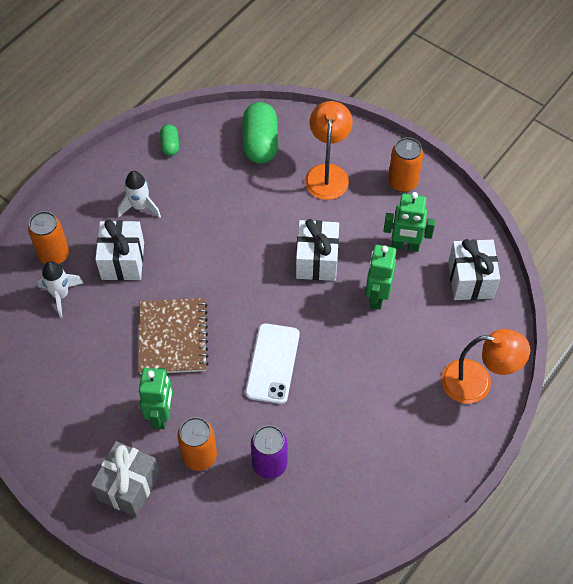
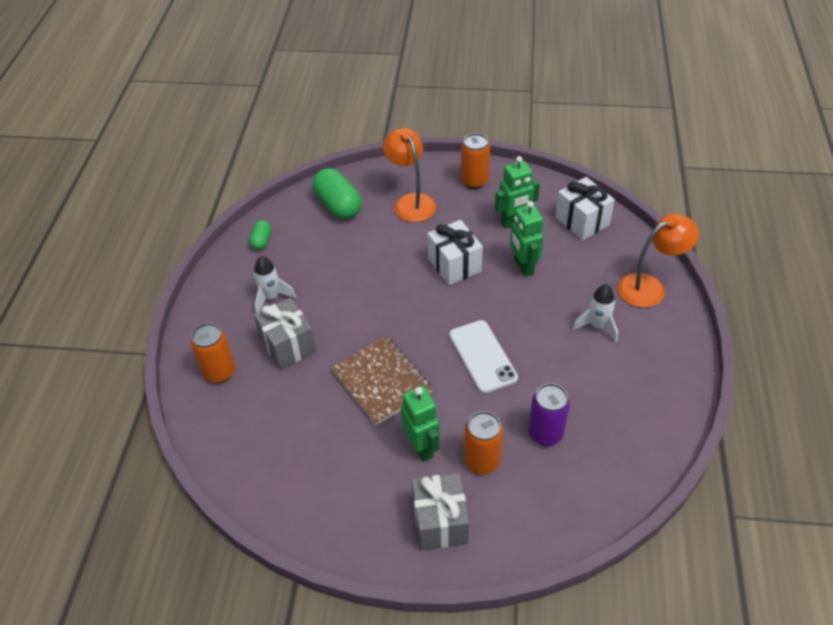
camera: 30 degrees left, 10 degrees down
white rocket [37,261,83,318] -> white rocket moved to [572,284,618,342]
white gift [95,219,144,280] -> grey gift [254,298,317,370]
green capsule [160,124,179,156] -> green capsule turned 45 degrees clockwise [249,220,271,250]

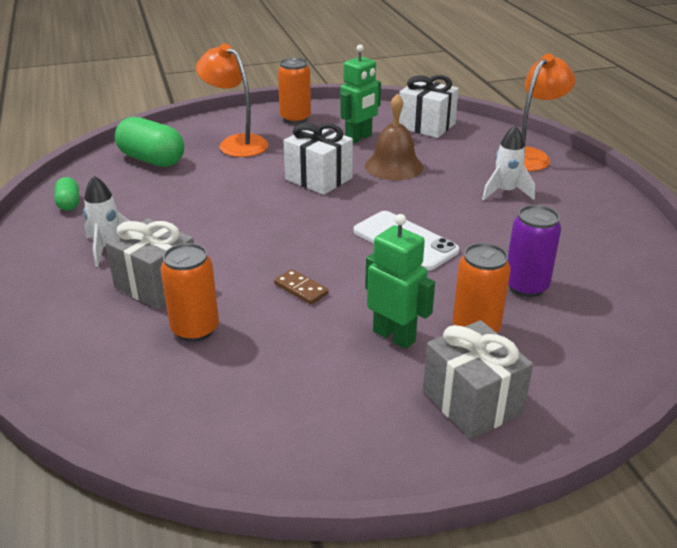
camera: 25 degrees left, 15 degrees down
orange can [191,323,235,383] -> orange can moved to [161,243,219,342]
brown notebook [331,336,433,425] -> brown domino [274,269,329,305]
green robot [510,201,544,277] -> brown bell [365,93,423,180]

